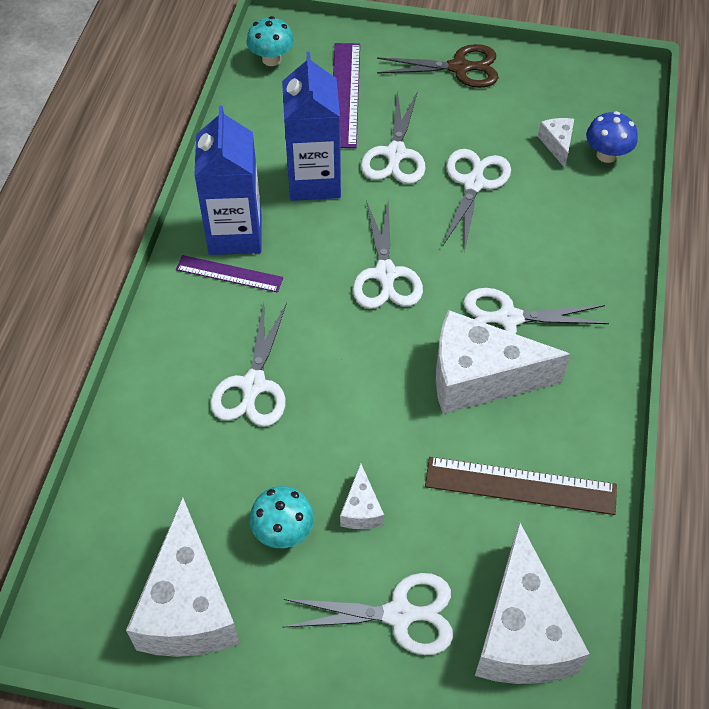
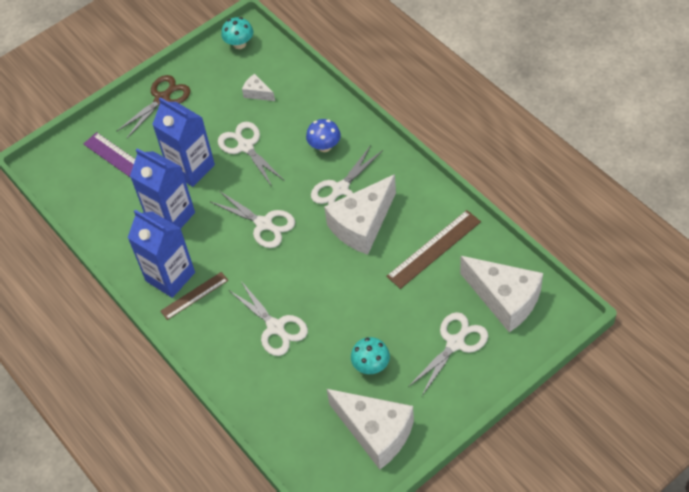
camera: 45 degrees left, 0 degrees up
purple ruler [176,255,283,292] -> brown ruler [160,272,228,320]
turquoise mushroom [246,16,294,66] -> turquoise mushroom moved to [221,17,253,49]
white cheese [340,463,384,529] -> none
white scissors [361,90,426,184] -> blue carton [152,97,215,187]
blue mushroom [586,111,638,163] -> blue mushroom moved to [306,119,341,152]

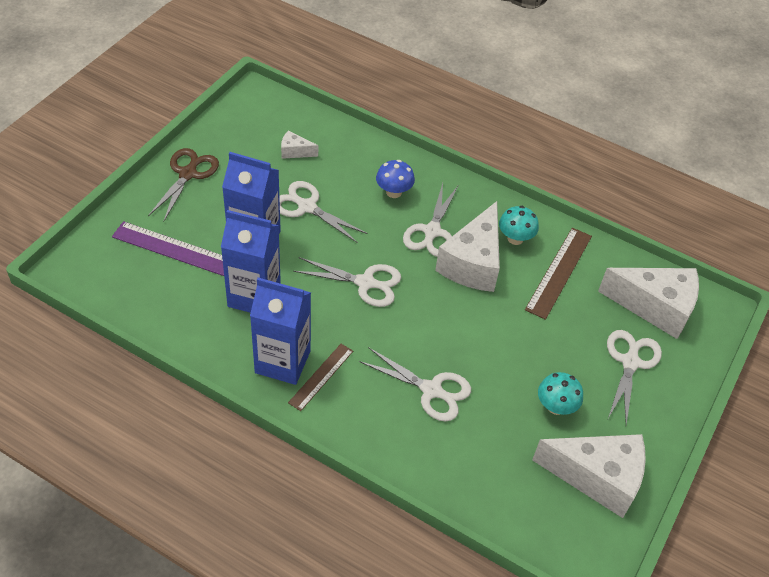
camera: 30 degrees left, 5 degrees down
turquoise mushroom [221,17,253,49] -> turquoise mushroom moved to [499,206,539,245]

